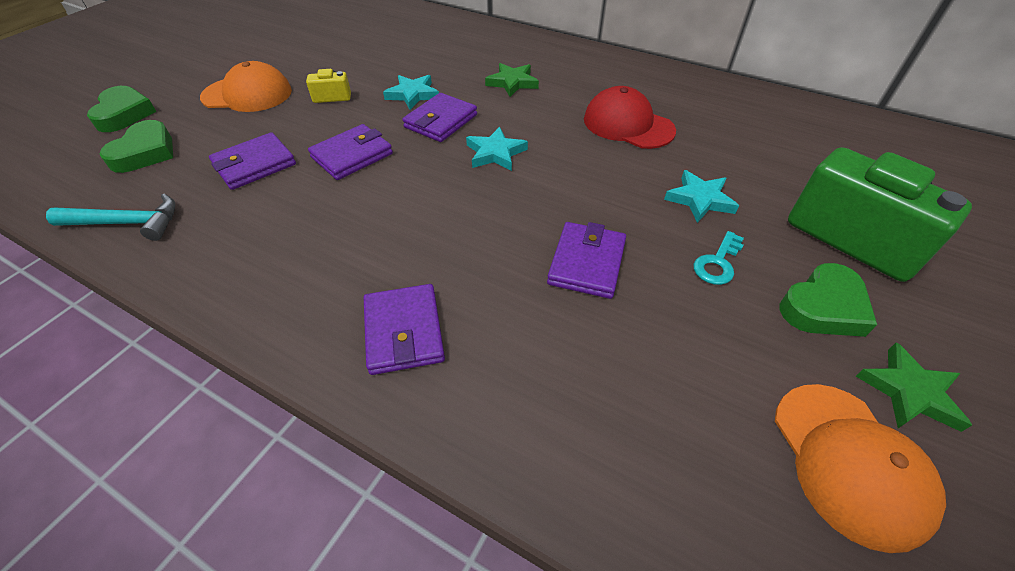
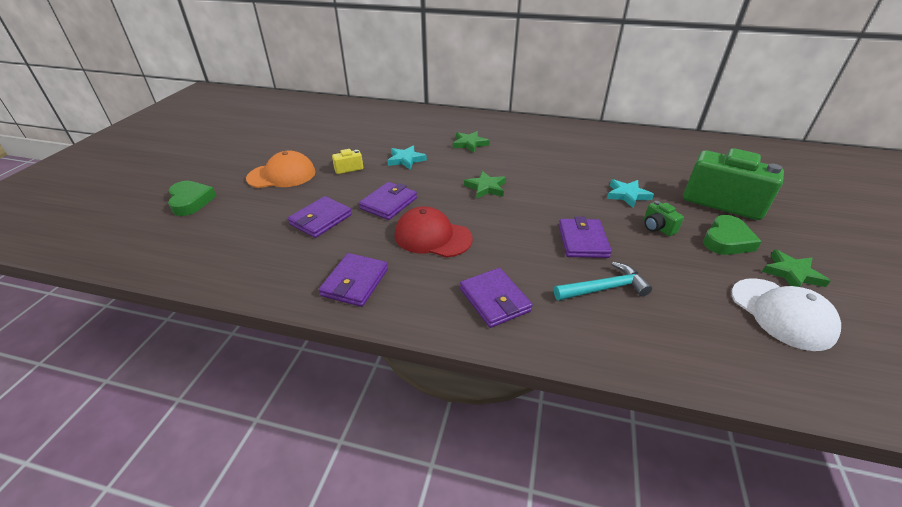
camera: 15 degrees left, 10 degrees down
turquoise hammer [46,194,175,241] -> turquoise hammer moved to [554,262,652,300]
green heart [99,120,173,173] -> none
purple wallet [403,93,477,142] -> purple wallet moved to [319,253,388,307]
turquoise star [466,127,528,171] -> green star [464,171,506,199]
red cap [584,86,676,149] -> red cap moved to [395,206,473,258]
turquoise key [694,231,744,285] -> green camera [644,201,684,236]
orange cap [775,384,946,553] -> white cap [732,278,841,351]

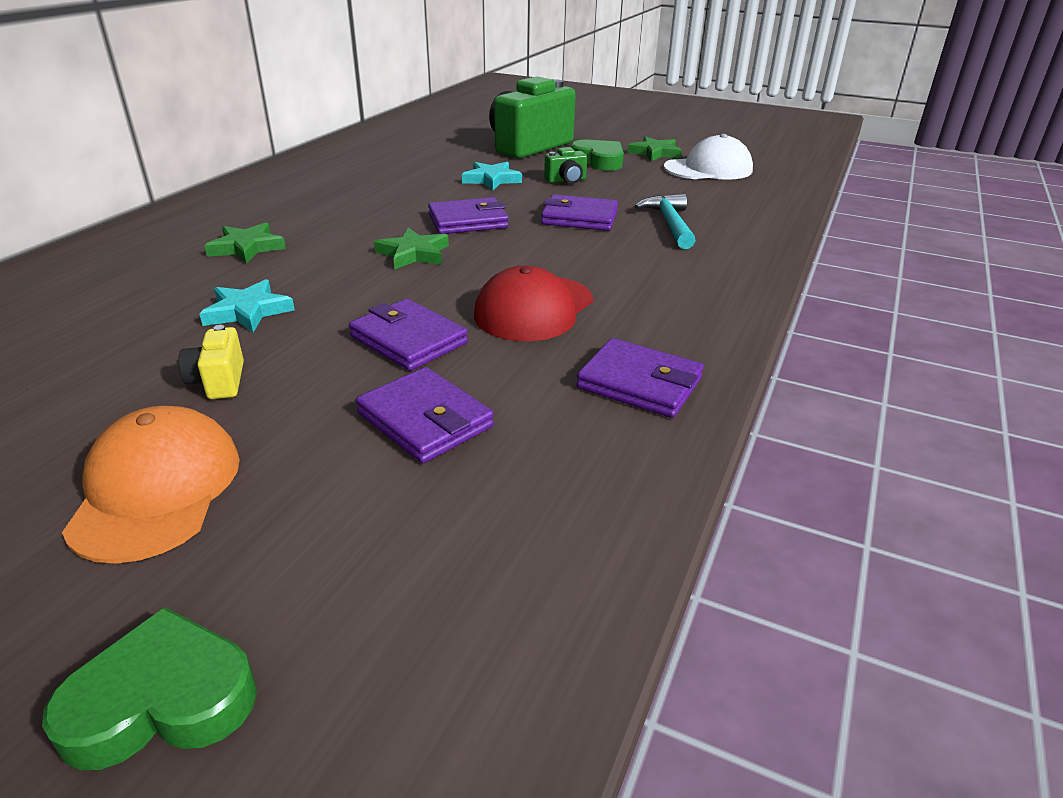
camera: 80 degrees left, 5 degrees down
purple wallet [460,268,533,328] -> purple wallet moved to [428,197,509,234]

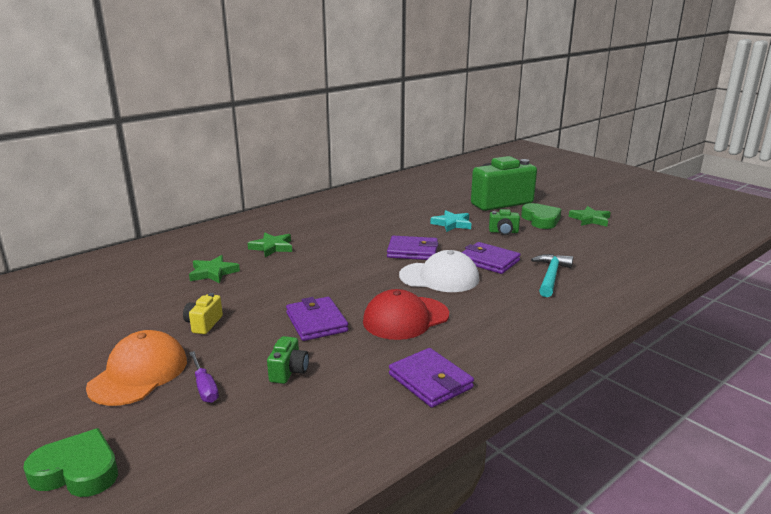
camera: 25 degrees right, 10 degrees down
turquoise star [199,279,295,332] -> none
purple wallet [356,367,494,463] -> green camera [267,336,309,384]
green star [374,228,449,269] -> green star moved to [189,255,240,284]
white cap [664,134,753,180] -> white cap moved to [399,250,479,292]
none -> purple screwdriver [189,351,219,403]

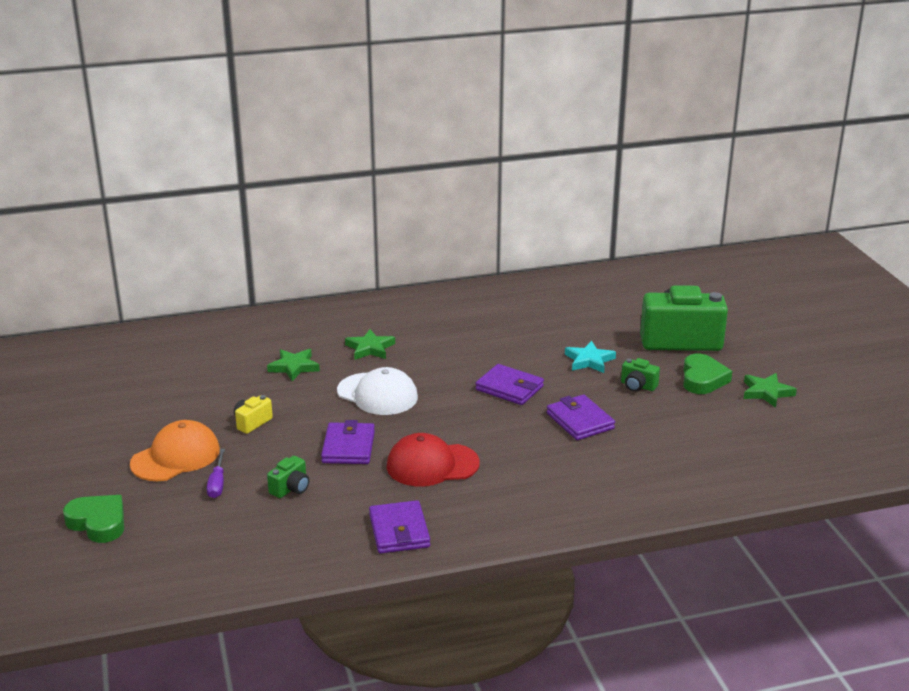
camera: 25 degrees right, 5 degrees up
white cap [399,250,479,292] -> white cap moved to [337,367,418,415]
turquoise hammer [531,254,573,297] -> none

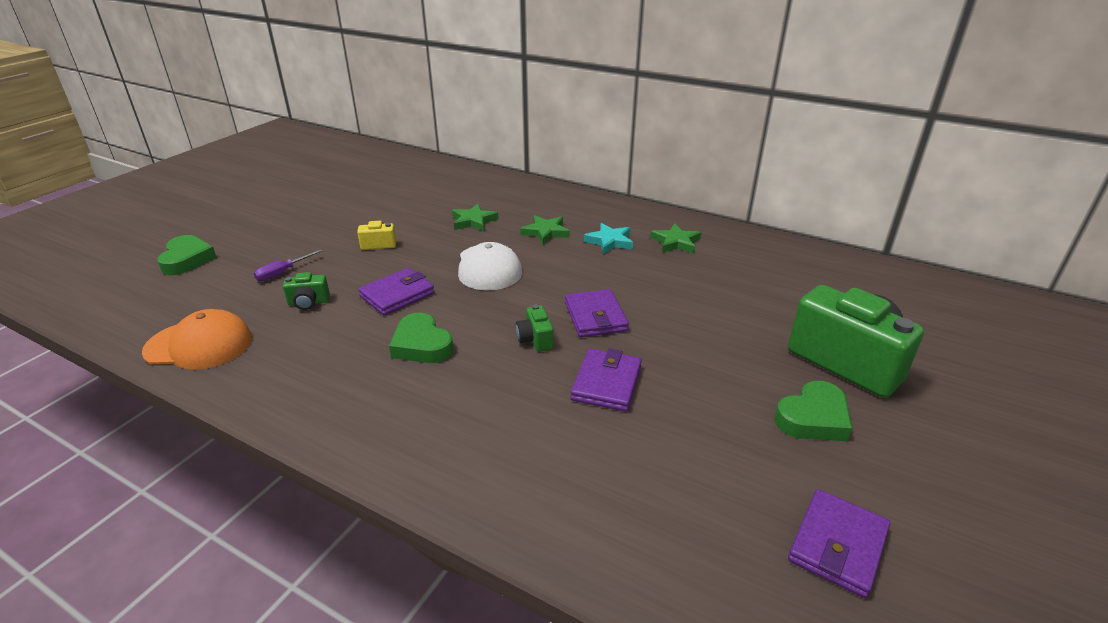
camera: 45 degrees right, 5 degrees up
orange cap [130,420,220,481] -> orange cap moved to [142,309,252,370]
purple wallet [369,500,430,554] -> purple wallet moved to [788,489,890,598]
red cap [387,433,480,486] -> green heart [389,313,453,363]
turquoise star [565,341,616,373] -> turquoise star moved to [584,223,633,254]
green camera [621,358,660,392] -> green camera moved to [516,304,553,352]
green star [744,373,797,408] -> green star moved to [650,223,701,253]

